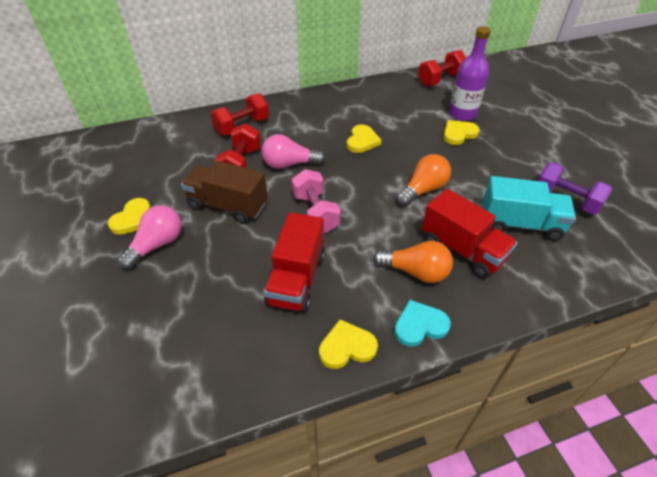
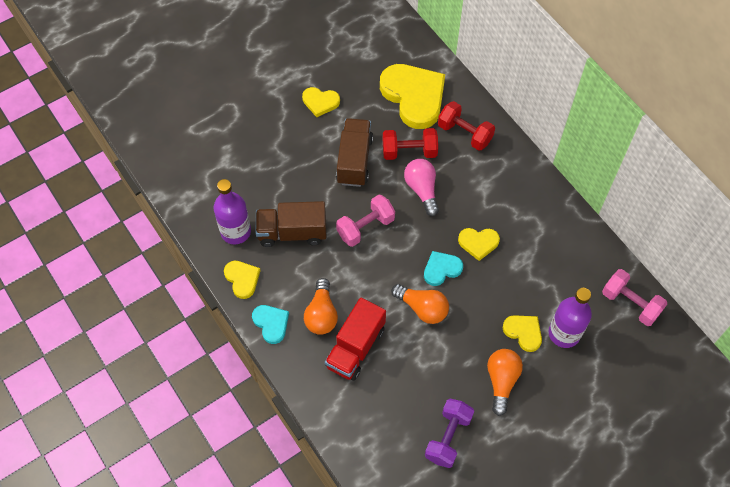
camera: 75 degrees right, 15 degrees up
pink light bulb [117,205,182,270] -> none
red truck [264,212,325,312] -> brown truck [256,201,326,247]
red dumbbell [418,50,466,86] -> pink dumbbell [602,269,667,326]
turquoise truck [482,176,576,241] -> none
none -> purple bottle [213,179,251,244]
none -> yellow heart [380,64,445,129]
none -> turquoise heart [424,251,463,286]
none -> orange light bulb [487,349,523,416]

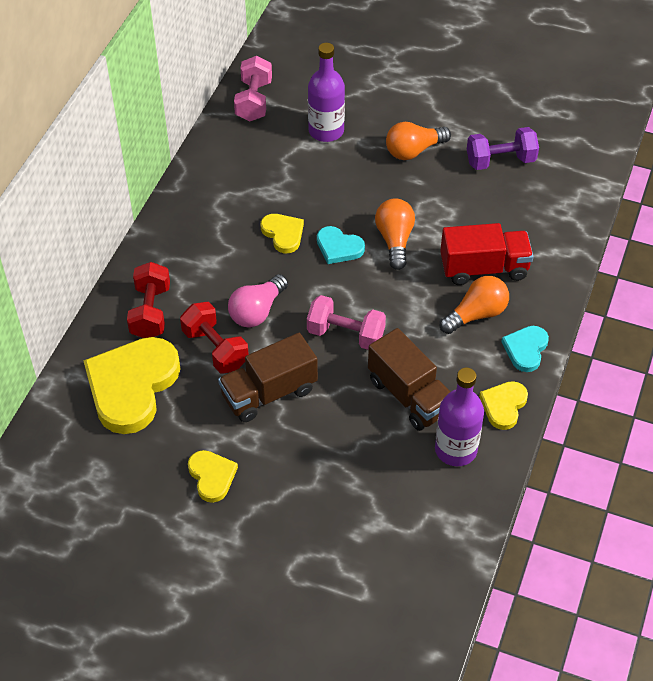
camera: 125 degrees left, 10 degrees down
yellow heart [503,315,542,352] -> none

